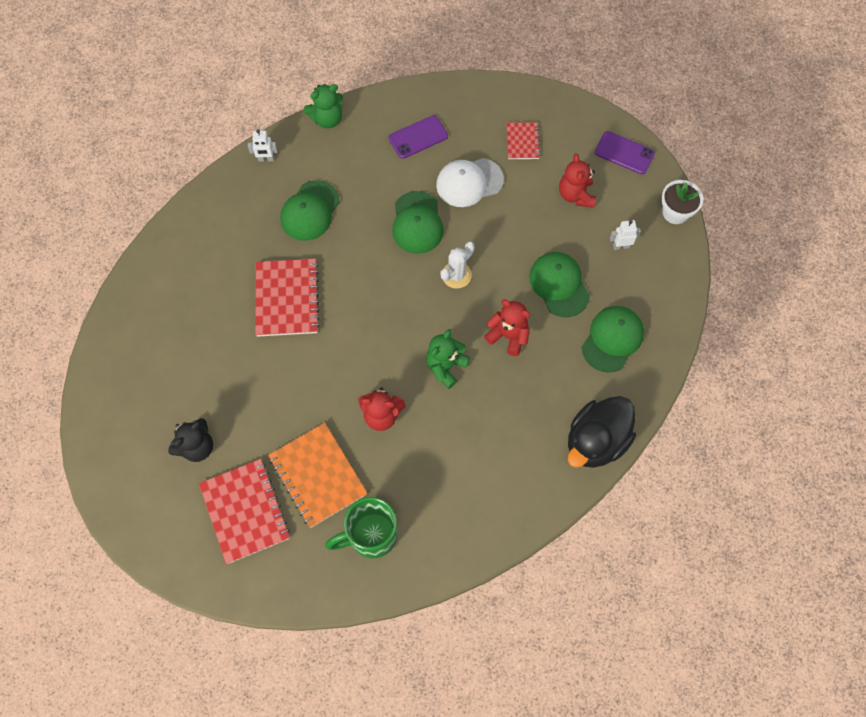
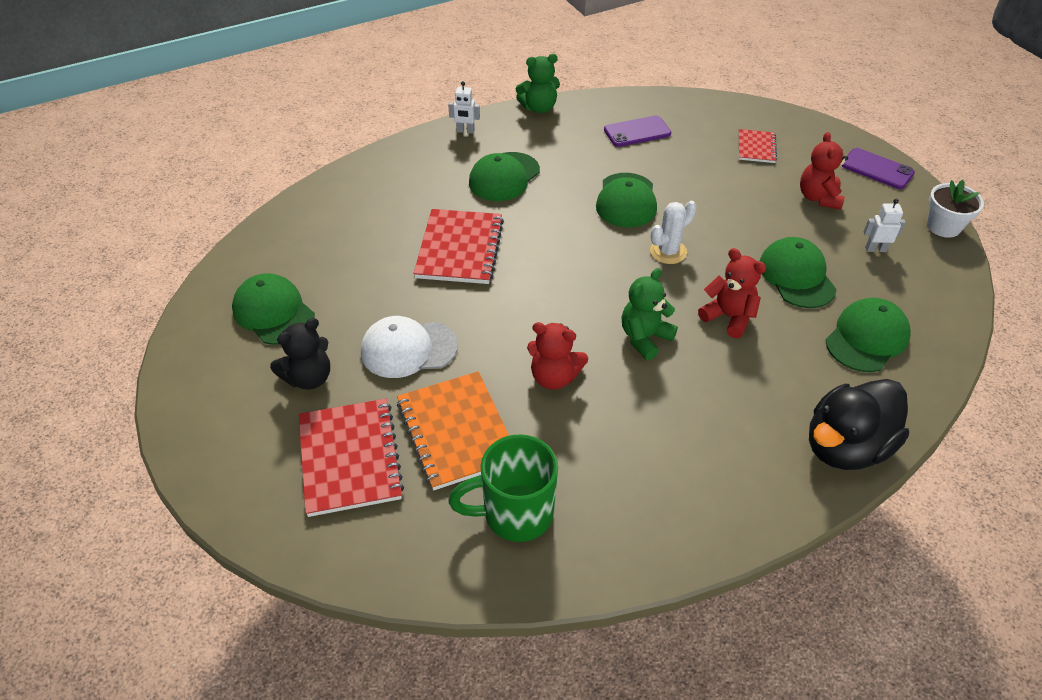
camera: 10 degrees right, 20 degrees down
white cap [436,158,504,207] -> white cap moved to [361,316,458,378]
none -> green cap [232,273,315,345]

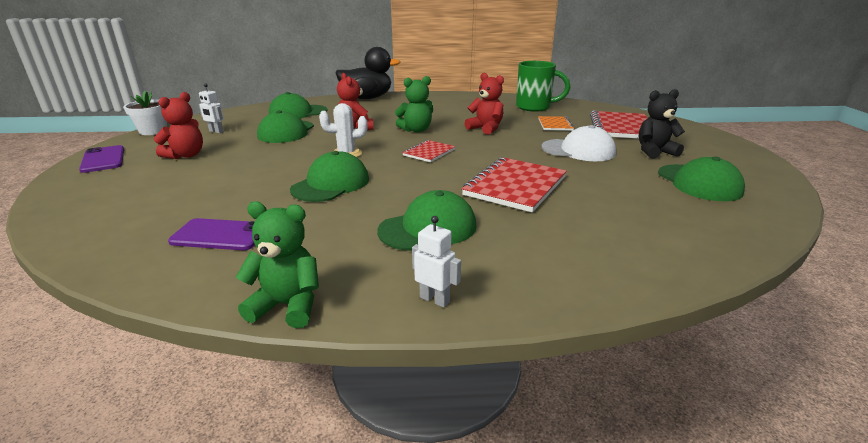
camera: 155 degrees left, 20 degrees down
orange notebook [397,371,509,491] -> orange notebook [538,116,574,131], size x0.55
red notebook [739,129,777,163] -> red notebook moved to [402,140,456,163]

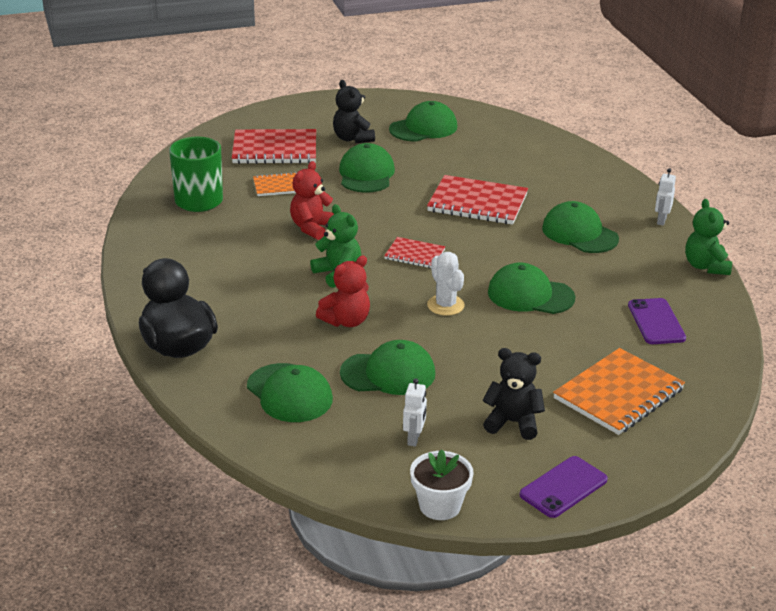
camera: 105 degrees left, 5 degrees up
red teddy bear [154,92,203,159] -> black teddy bear [483,348,545,440]
white cap [541,125,616,161] -> green cap [339,143,395,193]
none -> orange notebook [553,348,685,435]

